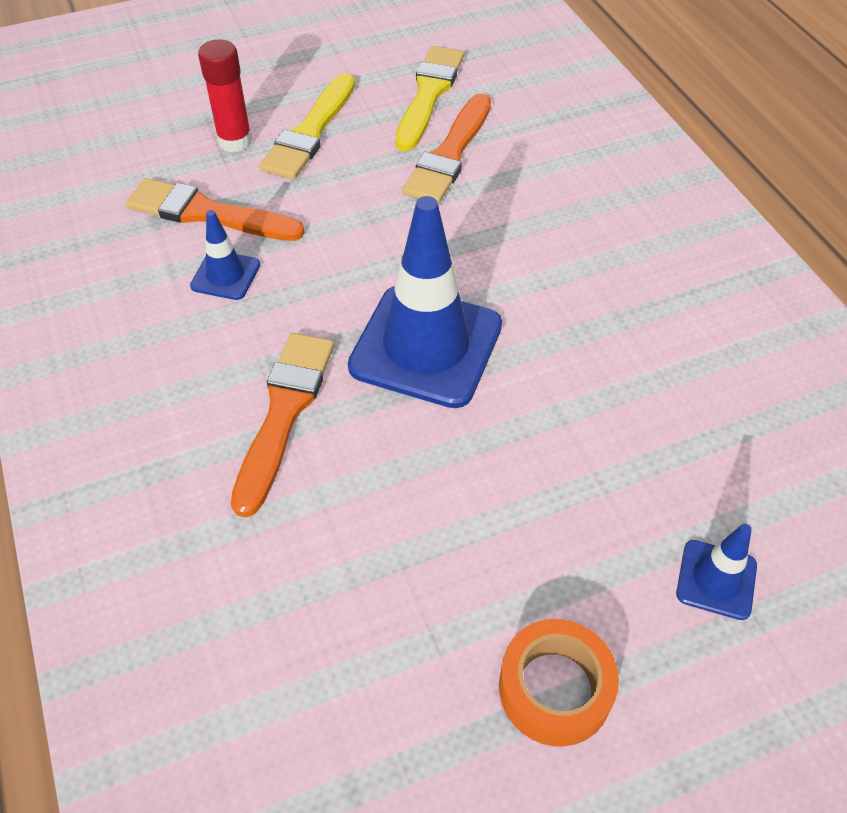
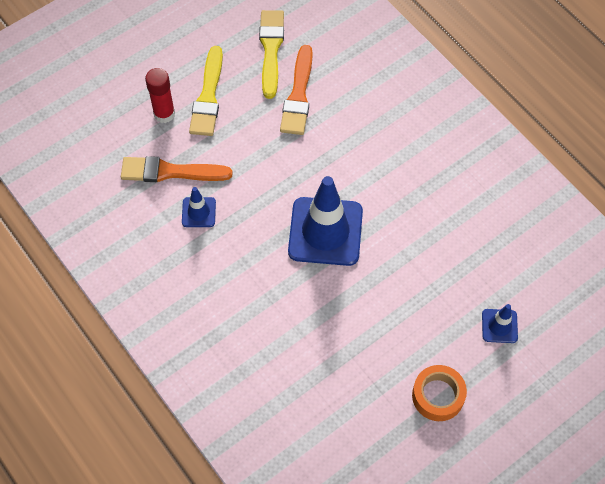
camera: 15 degrees left, 10 degrees up
orange brush [231,333,334,517] -> none

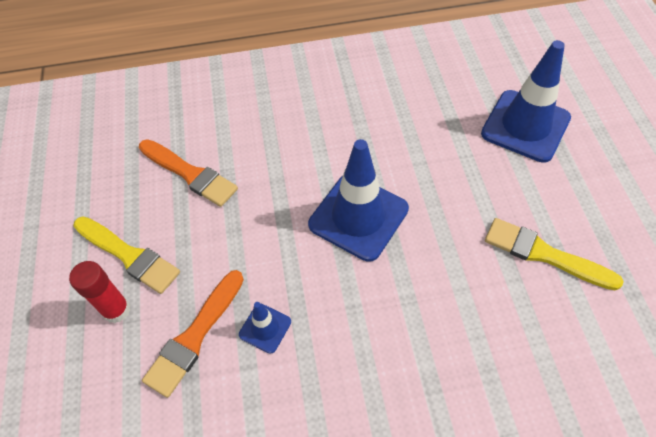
camera: 60 degrees left, 5 degrees down
yellow brush [259,10,284,99] -> yellow brush moved to [485,218,624,290]
orange tape [412,365,467,421] -> none
blue traffic cone [482,304,518,343] -> blue traffic cone [481,40,571,163], size x2.11

